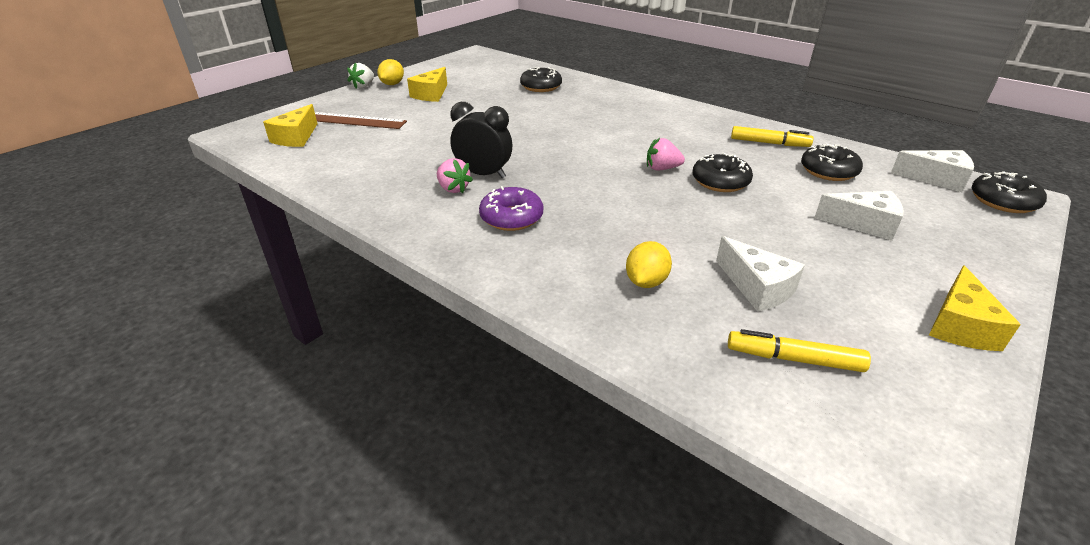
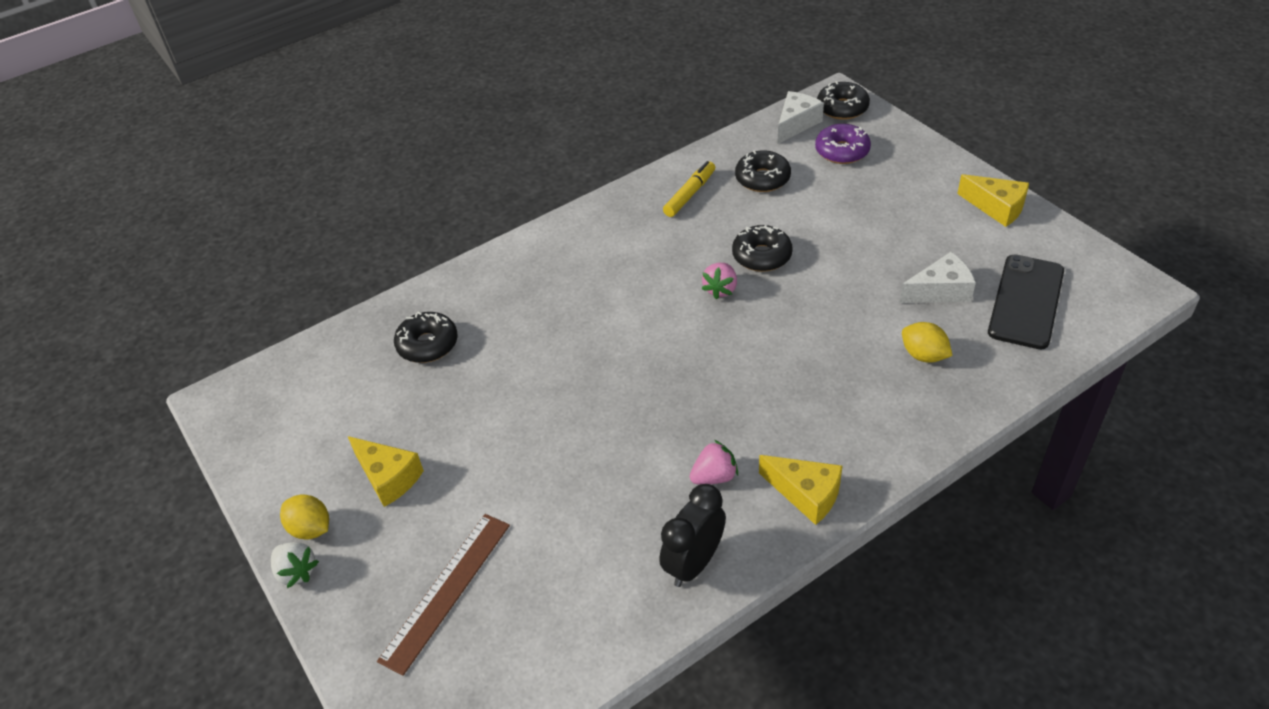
camera: 70 degrees left, 10 degrees up
yellow cheese [263,104,317,147] -> yellow cheese moved to [759,455,842,525]
black clock [450,102,512,178] -> black clock moved to [659,484,726,587]
purple donut [479,186,543,231] -> purple donut moved to [815,124,871,164]
yellow marker [728,329,871,372] -> black phone [988,255,1064,349]
white cheese [814,191,904,241] -> none

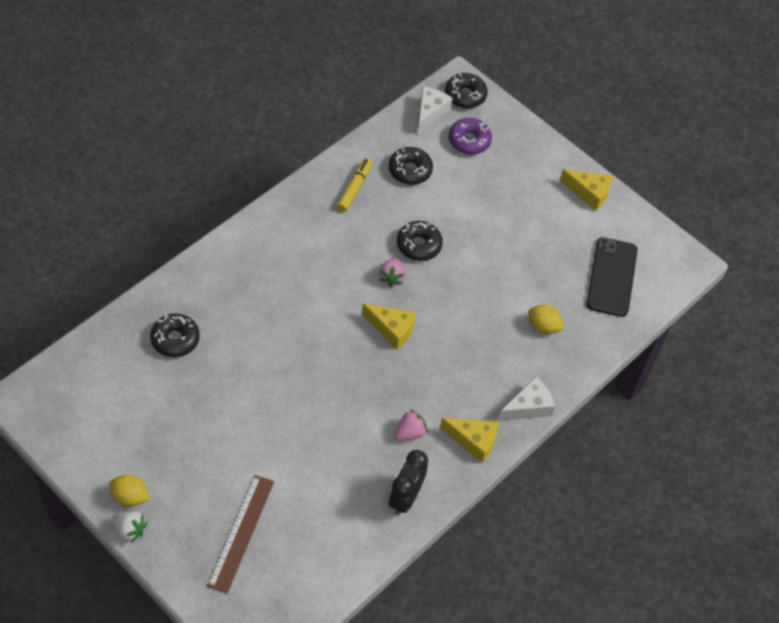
camera: 20 degrees left, 10 degrees up
yellow cheese [348,436,424,507] -> yellow cheese moved to [362,304,416,349]
white cheese [899,252,976,303] -> white cheese moved to [498,377,555,421]

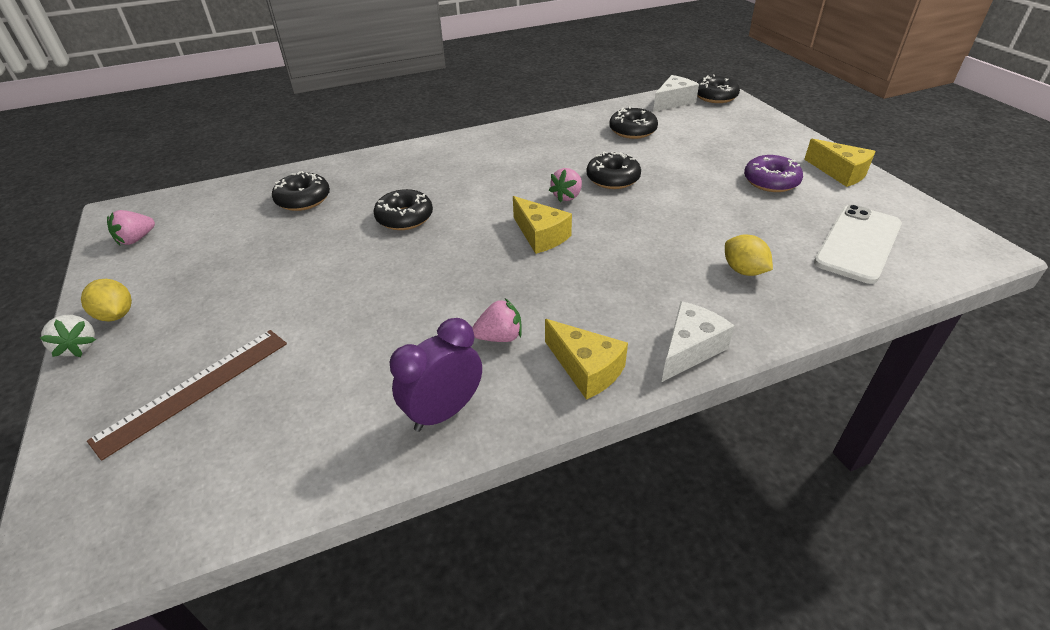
camera: 30 degrees right, 15 degrees down
yellow marker [337,158,372,212] -> none
black clock [389,450,428,515] -> purple clock [389,318,482,432]
purple donut [448,118,492,155] -> purple donut moved to [744,155,803,192]
white cheese [498,377,555,421] -> white cheese turned 45 degrees counterclockwise [662,301,735,382]
black phone [586,237,638,317] -> white phone [814,205,902,284]
none -> pink strawberry [107,210,155,245]
none -> black donut [374,189,433,230]

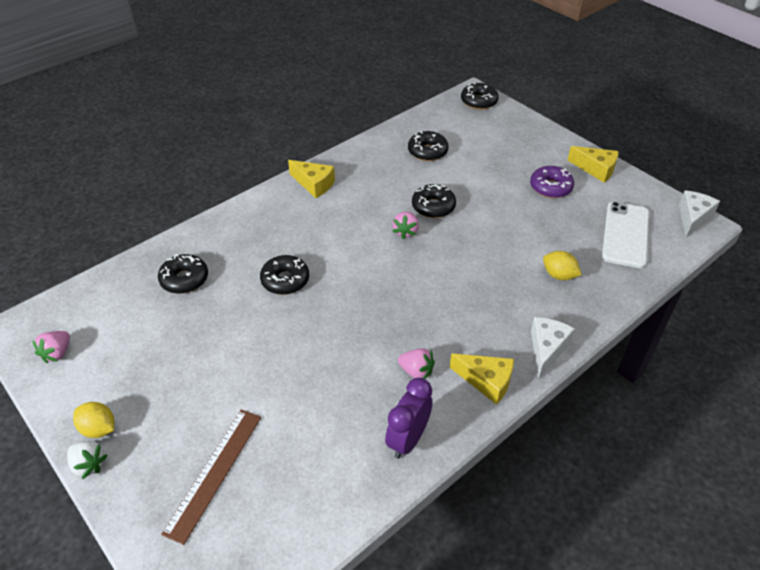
camera: 20 degrees left, 5 degrees up
pink strawberry [472,298,522,342] -> pink strawberry turned 60 degrees clockwise [398,348,435,379]
yellow cheese [513,196,572,254] -> yellow cheese moved to [288,160,335,198]
white cheese [653,75,699,112] -> white cheese moved to [679,190,720,237]

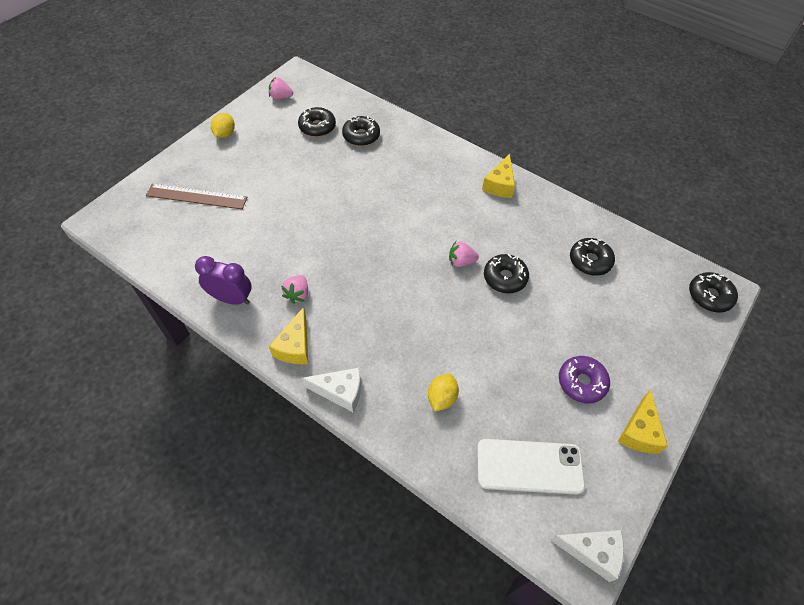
camera: 75 degrees right, 10 degrees up
white strawberry [67,441,108,479] -> none
black donut [260,255,309,295] -> black donut moved to [298,107,336,137]

